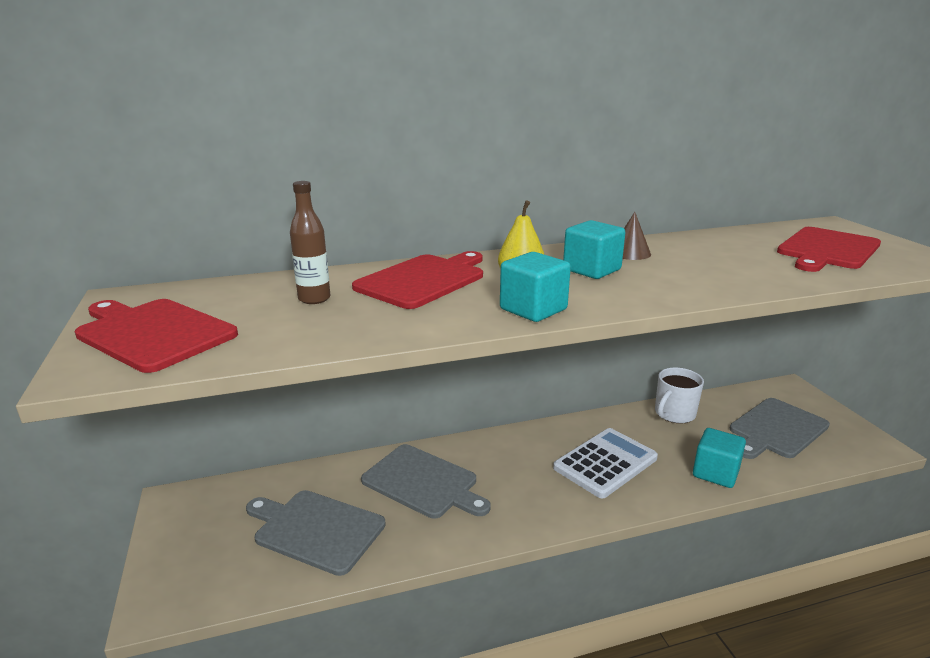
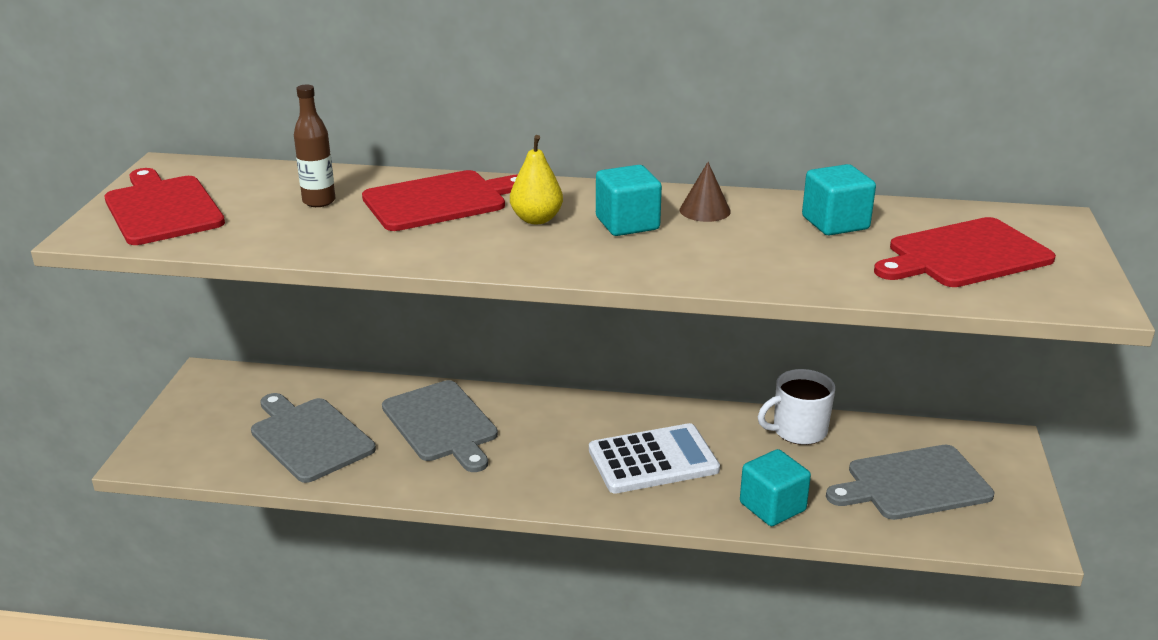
camera: 25 degrees right, 5 degrees up
turquoise cube [500,252,571,322] -> turquoise cube moved to [802,164,876,235]

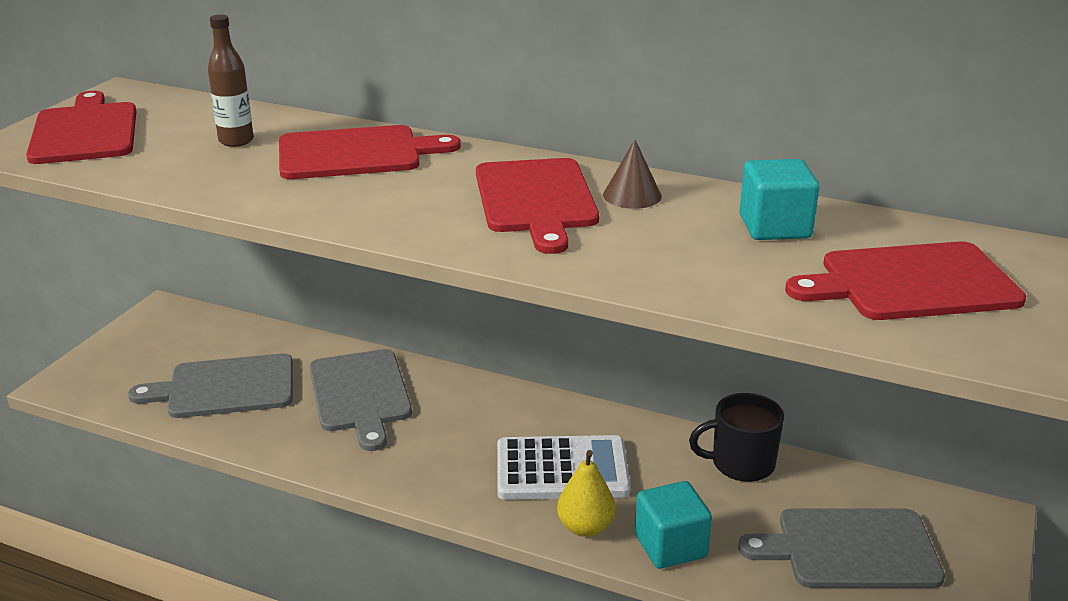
camera: 15 degrees right, 0 degrees up
grey cutting board [251,393,376,483] -> grey cutting board turned 75 degrees counterclockwise [128,353,293,418]
yellow pear [510,135,563,224] -> yellow pear moved to [557,450,616,537]
turquoise cube [596,165,662,236] -> red cutting board [476,158,599,254]
white mug [758,369,835,445] -> black mug [689,393,784,482]

